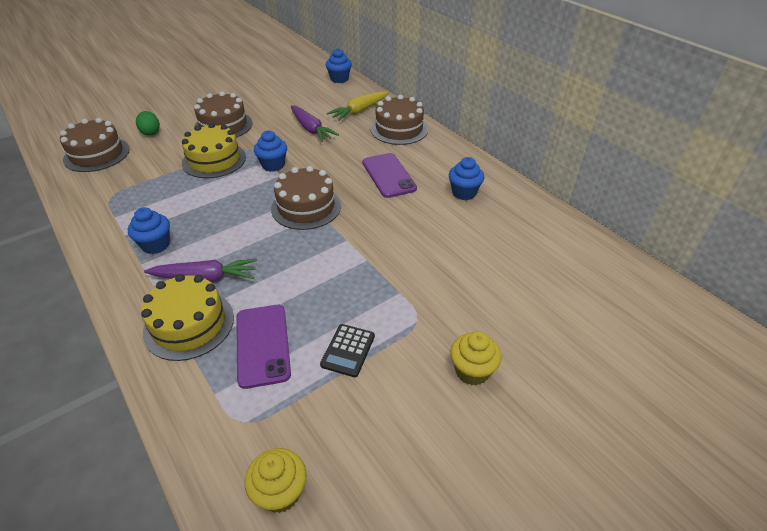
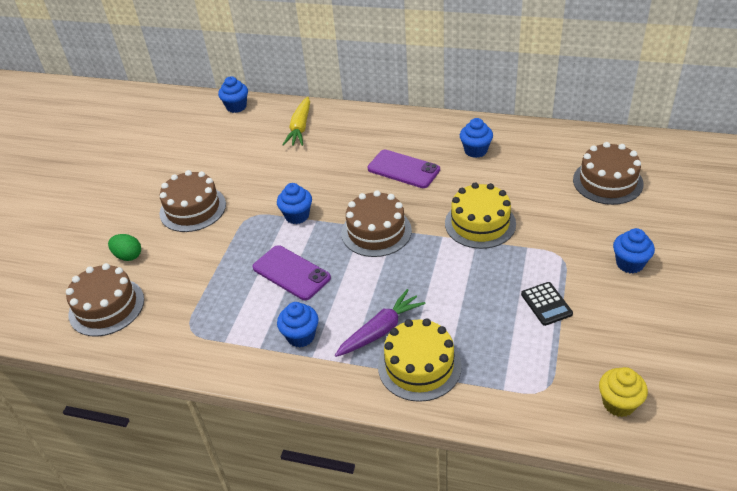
camera: 35 degrees left, 0 degrees up
yellow cake [182,123,246,178] -> yellow cake moved to [445,182,516,249]
purple phone [236,305,291,389] -> purple phone moved to [252,245,331,300]
purple carrot [291,105,339,142] -> none
brown cake [370,95,428,145] -> brown cake moved to [573,142,644,205]
yellow cupcake [450,331,501,385] -> blue cupcake [613,228,655,273]

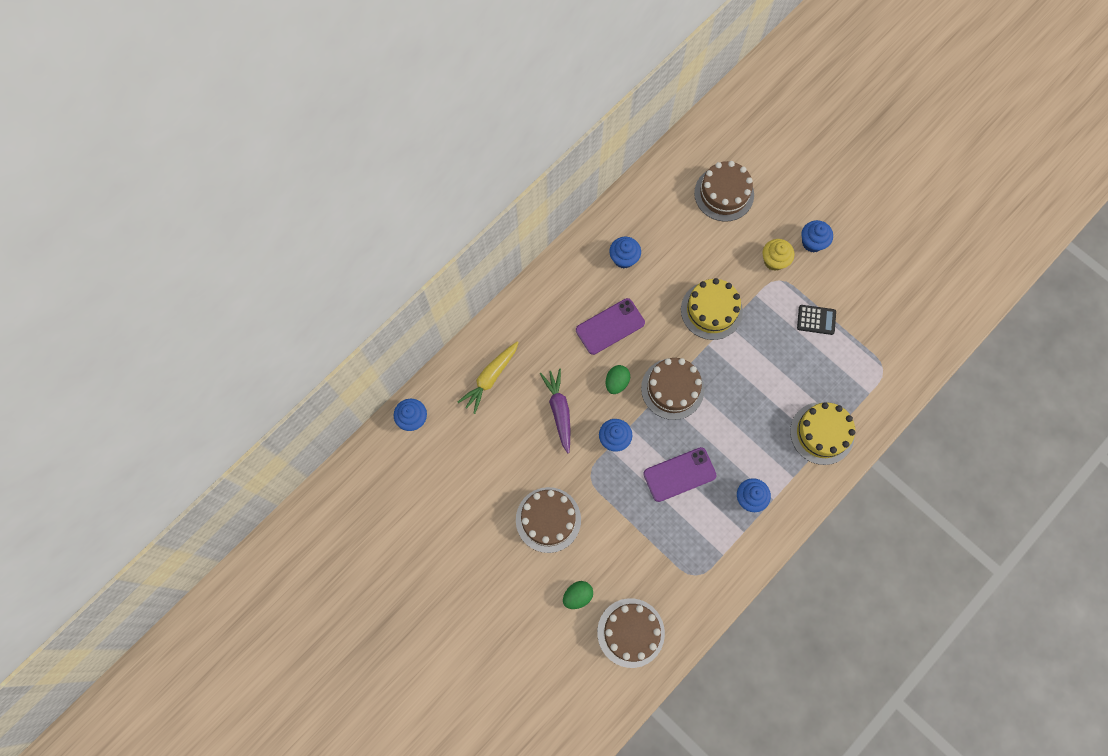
camera: 65 degrees left, 30 degrees up
yellow carrot [282,96,310,146] -> yellow carrot turned 90 degrees clockwise [458,341,518,414]
purple carrot [335,289,426,357] -> purple carrot moved to [540,369,570,453]
yellow cupcake [599,367,648,417] -> yellow cupcake moved to [763,239,794,271]
none -> green egg [606,365,630,394]

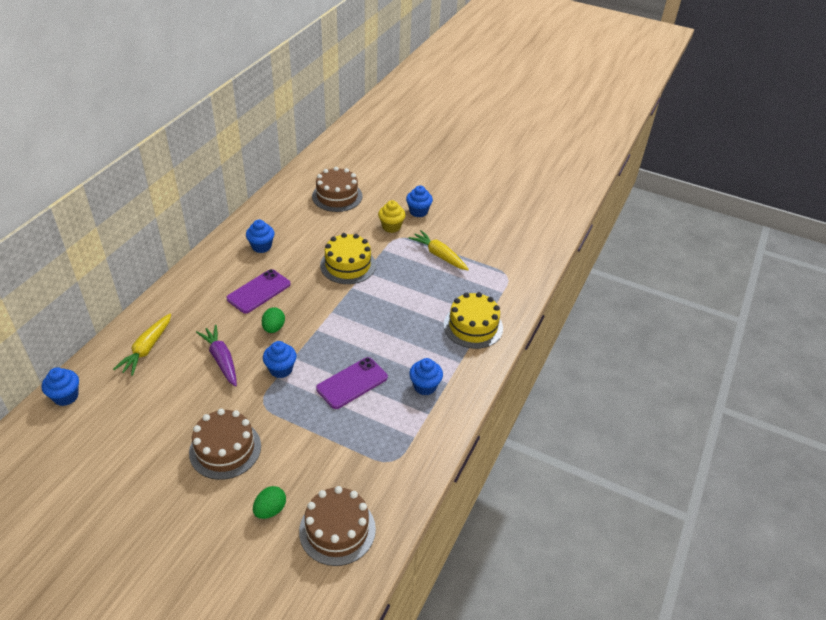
camera: 20 degrees left, 30 degrees down
brown cake [641,358,705,420] -> none
black calculator [797,305,836,335] -> yellow carrot [409,230,469,270]

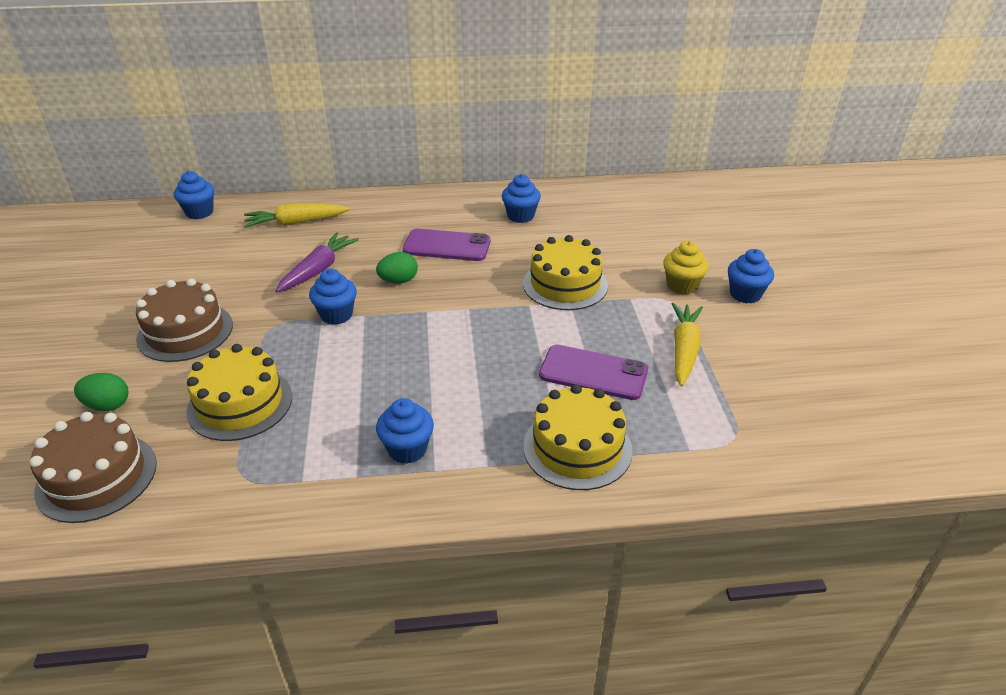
camera: 60 degrees right, 5 degrees down
brown cake [312,167,363,212] -> none
purple phone [316,357,388,409] -> purple phone moved to [539,345,648,400]
none -> yellow cake [186,344,292,441]

